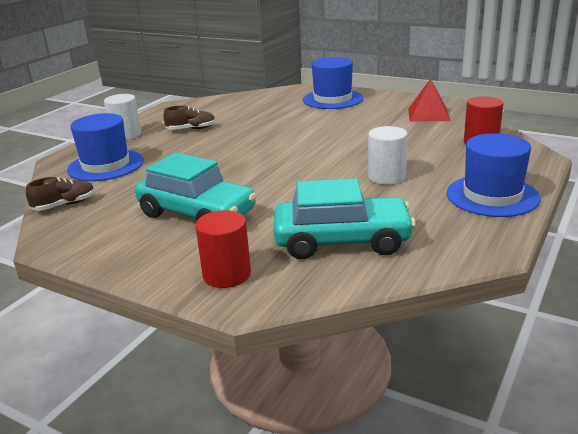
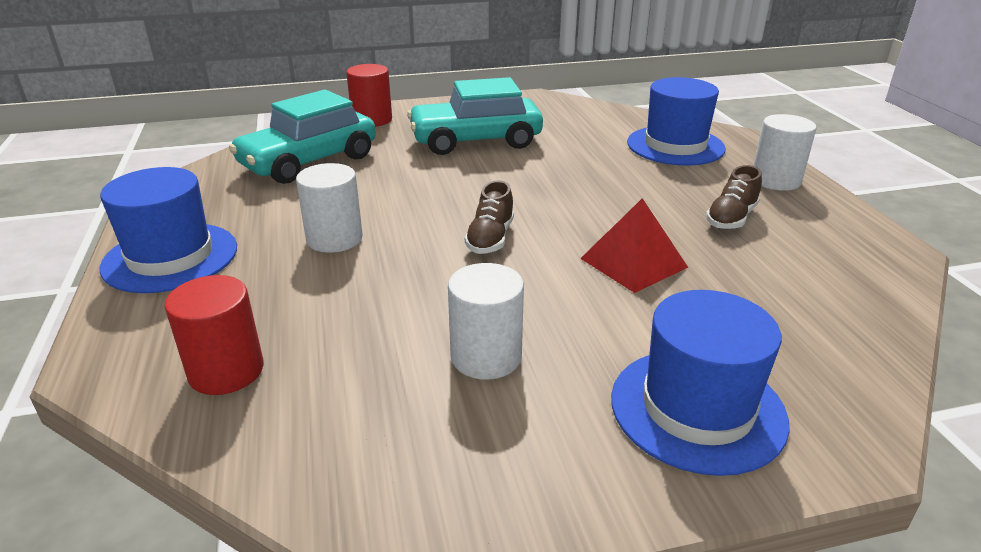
camera: 135 degrees right, 5 degrees up
brown shoe [26,177,95,211] -> brown shoe moved to [465,181,514,254]
red pyramid [408,78,450,121] -> red pyramid moved to [580,198,688,293]
none -> white cylinder [448,263,524,380]

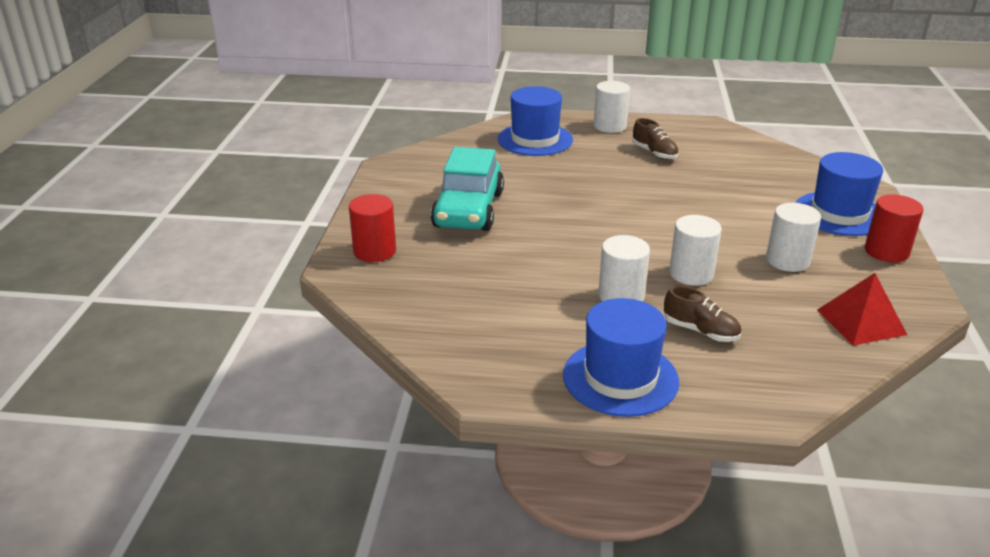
camera: 70 degrees left, 0 degrees up
red cylinder [165,275,264,395] -> red cylinder moved to [865,195,923,263]
turquoise car [229,90,376,184] -> none
brown shoe [465,181,514,254] -> brown shoe moved to [664,286,741,342]
red pyramid [580,198,688,293] -> red pyramid moved to [817,273,907,345]
none -> white cylinder [669,215,722,286]

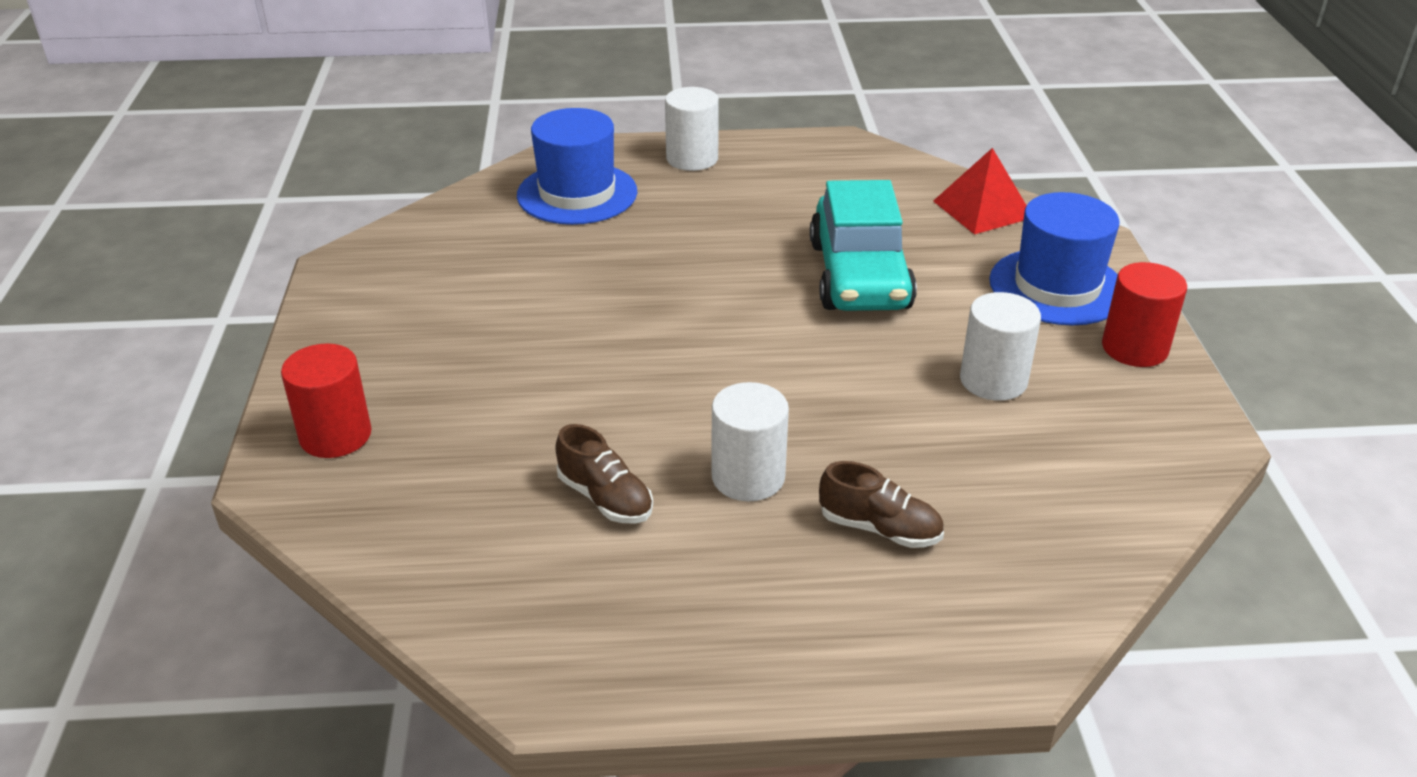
camera: 10 degrees left, 5 degrees up
turquoise car [431,147,504,231] -> turquoise car moved to [810,180,917,311]
blue hat [563,298,679,417] -> none
brown shoe [632,118,679,160] -> brown shoe moved to [555,424,653,523]
white cylinder [669,215,722,286] -> none
red pyramid [817,273,907,345] -> red pyramid moved to [933,148,1027,234]

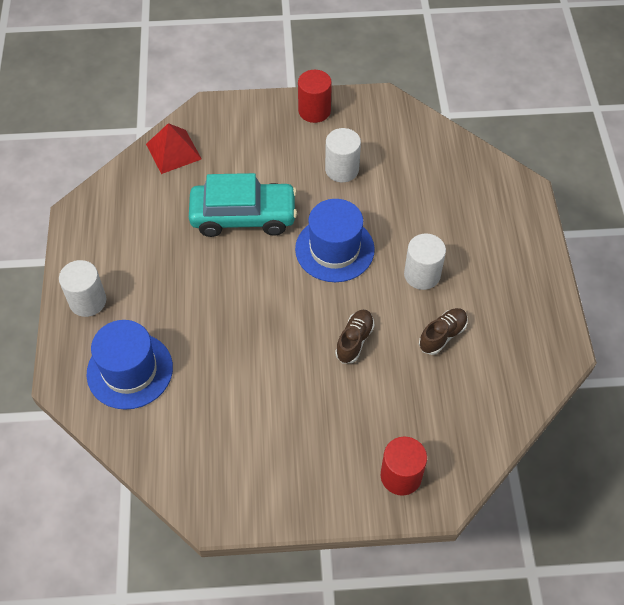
camera: 90 degrees left, 20 degrees up
brown shoe [819,461,944,548] -> brown shoe moved to [335,310,375,364]
blue hat [989,192,1120,326] -> blue hat moved to [295,199,375,282]

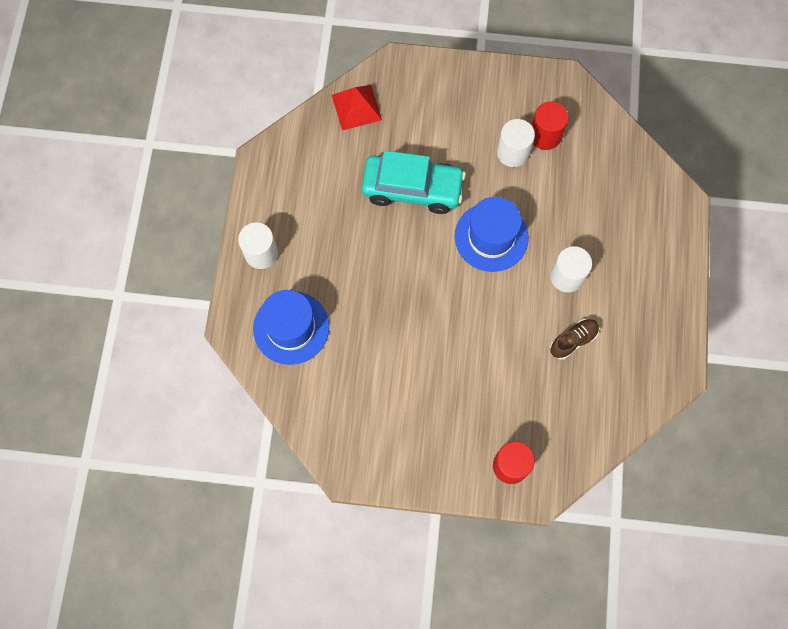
camera: 10 degrees right, 15 degrees up
red cylinder [298,70,332,123] -> red cylinder moved to [532,101,569,150]
brown shoe [335,310,375,364] -> none

